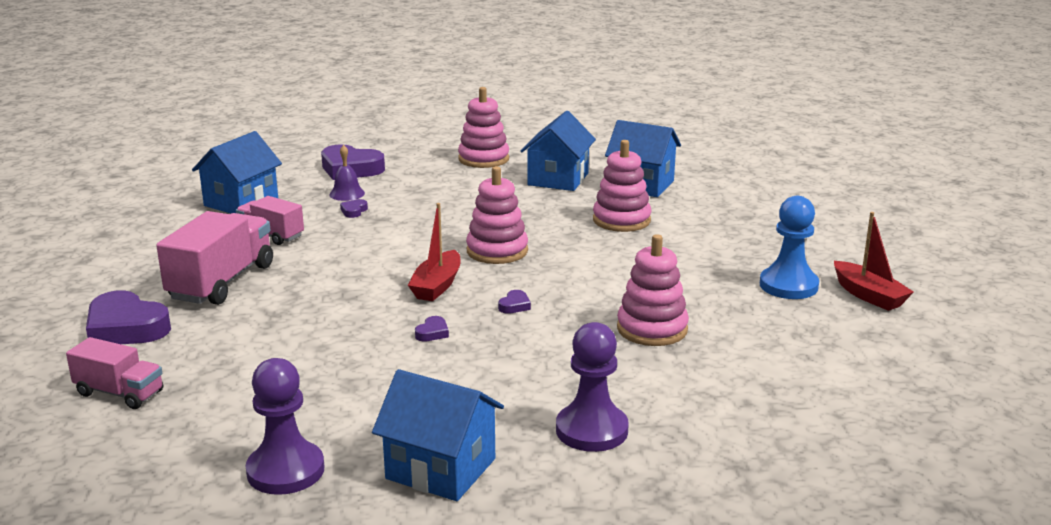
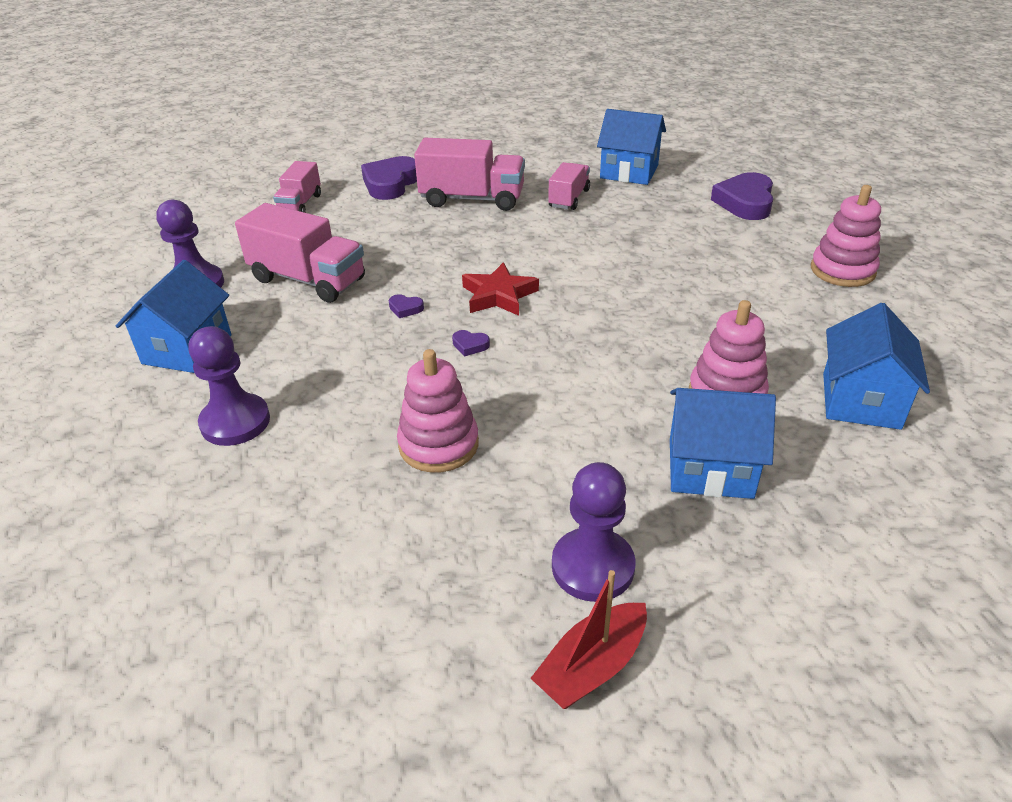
camera: 80 degrees right, 15 degrees up
purple bell [329,145,365,201] -> none
purple heart [340,199,368,218] -> none
red boat [408,203,461,301] -> red star [462,262,539,316]
pink stacking toy [466,166,528,264] -> none
blue house [521,111,596,191] -> blue house moved to [670,388,776,499]
blue pawn [760,196,819,299] -> purple pawn [552,462,636,602]
none -> pink truck [235,203,365,303]

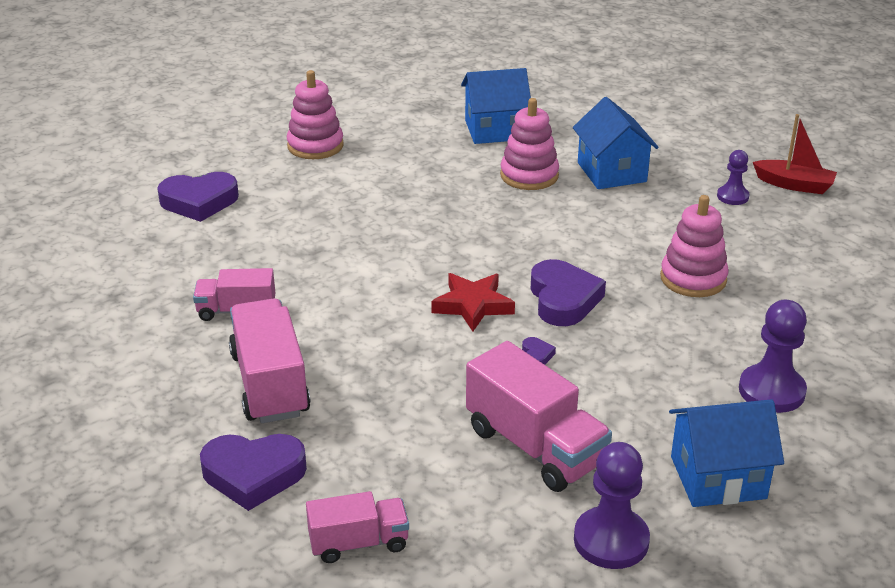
camera: 115 degrees left, 5 degrees down
pink truck [235,203,365,303] -> pink truck turned 135 degrees clockwise [466,341,612,492]
purple heart [452,330,490,357] -> purple heart [531,259,606,326], size x2.37
purple pawn [552,462,636,602] -> purple pawn [717,150,749,205], size x0.60
blue house [597,109,666,185] -> none

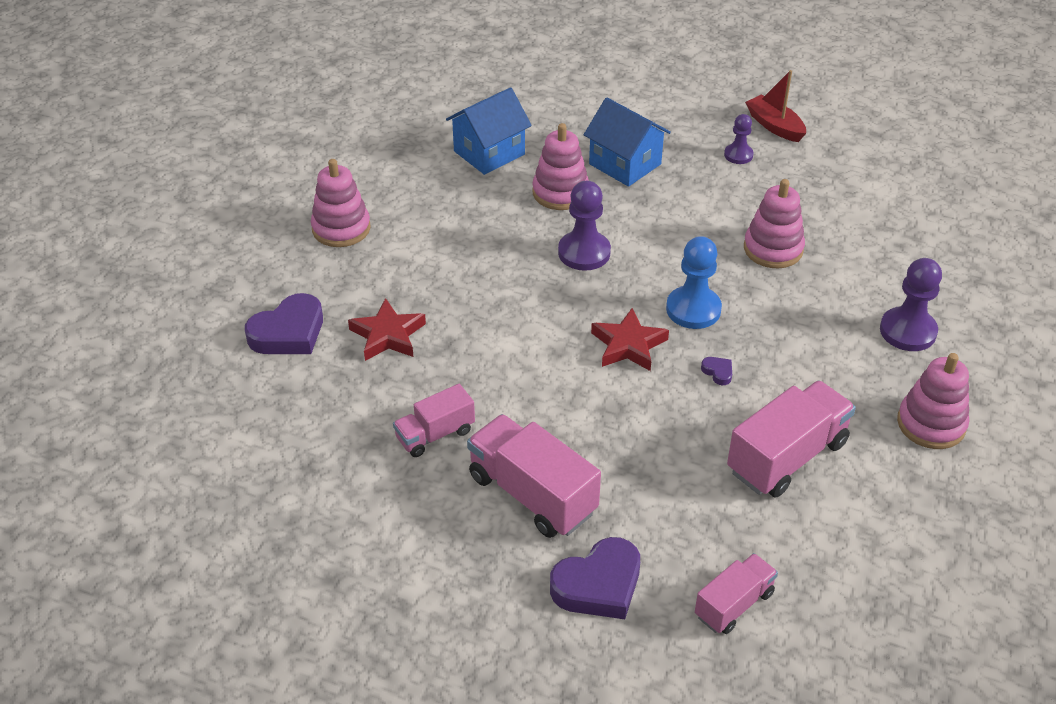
camera: 30 degrees left, 10 degrees up
pink truck [466,341,612,492] -> pink truck turned 60 degrees counterclockwise [727,380,856,498]
purple heart [531,259,606,326] -> blue pawn [666,236,722,329]
purple pawn [574,442,650,569] -> purple pawn moved to [558,181,611,271]
blue house [669,399,784,507] -> pink stacking toy [897,353,969,449]
red boat [753,114,837,194] -> red boat turned 120 degrees counterclockwise [745,70,806,142]
none -> red star [348,298,426,361]

